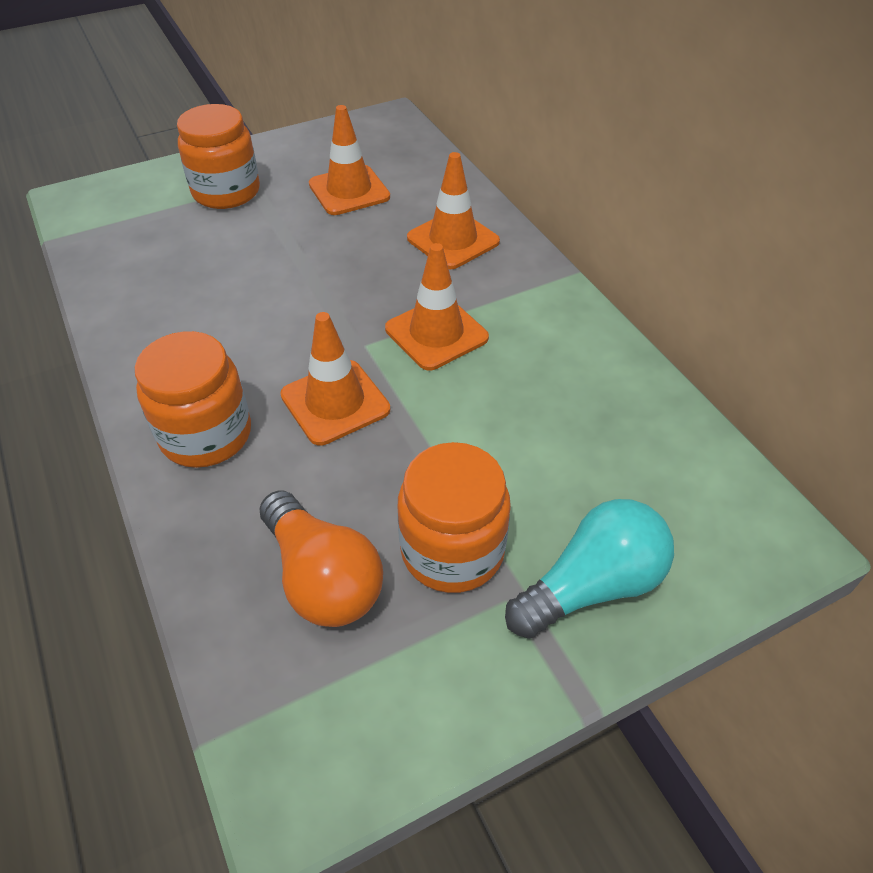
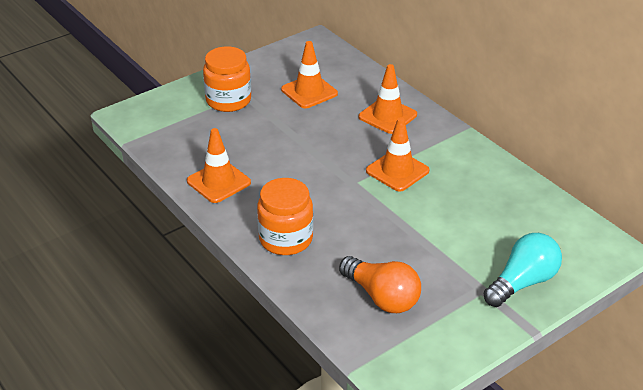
camera: 10 degrees left, 10 degrees down
orange traffic cone [280,312,390,446] -> orange traffic cone moved to [187,128,251,203]
orange jar [398,442,511,593] -> none

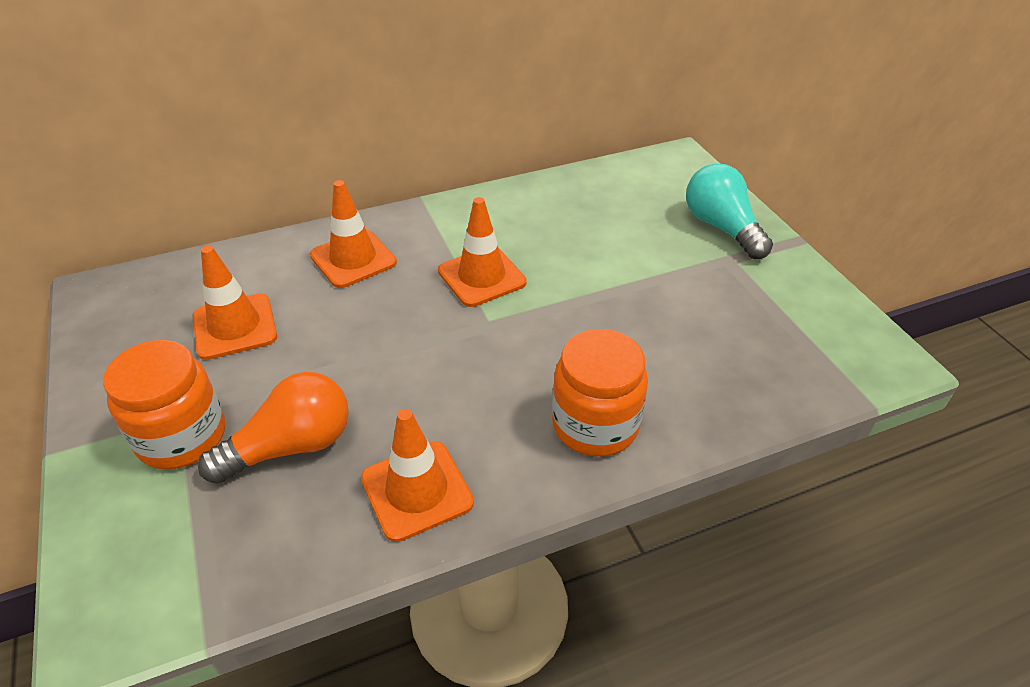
camera: 75 degrees left, 5 degrees up
orange light bulb [339,256,421,313] -> orange light bulb moved to [198,372,349,484]

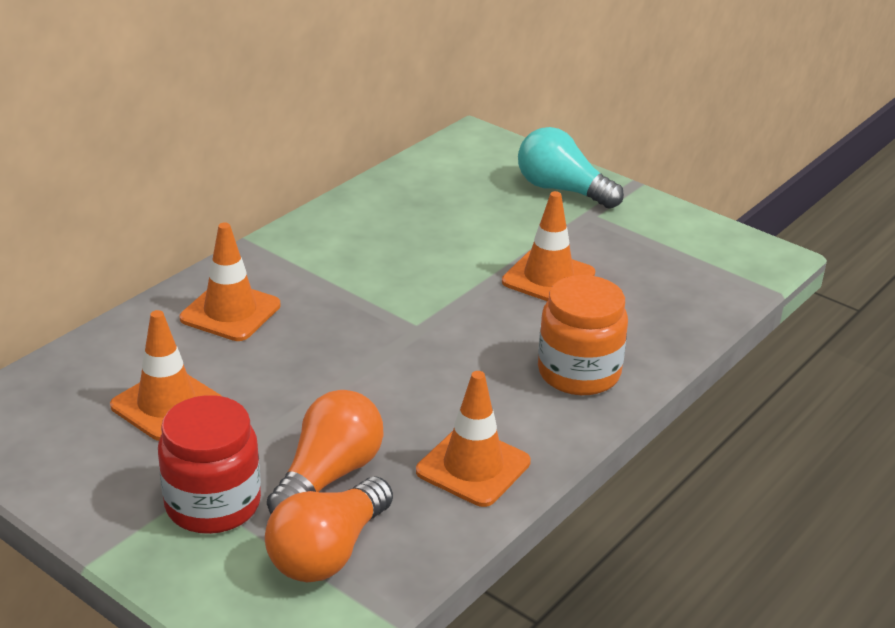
camera: 30 degrees left, 10 degrees down
orange jar [103,340,225,469] -> red jar [158,395,261,534]
orange traffic cone [438,197,527,307] -> orange traffic cone moved to [502,191,595,301]
none -> orange light bulb [265,477,393,582]

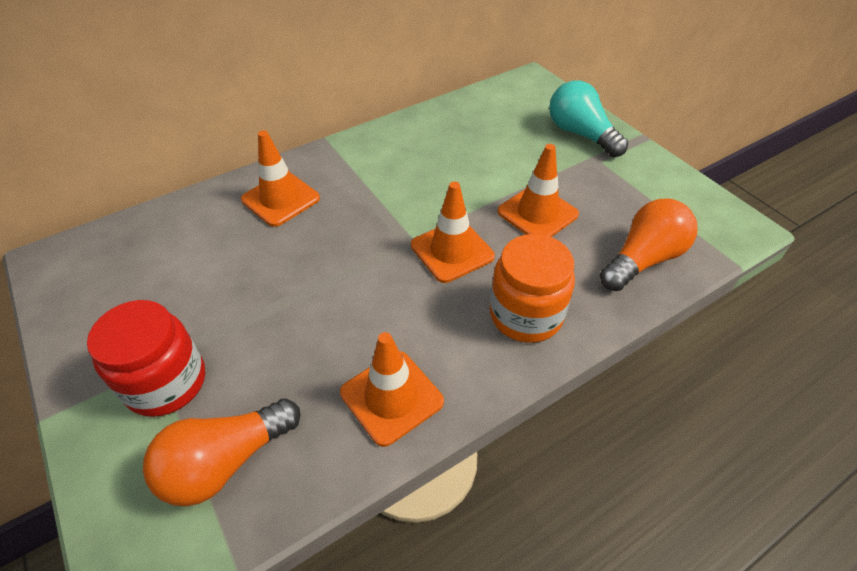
camera: 20 degrees right, 15 degrees up
orange traffic cone [110,310,221,441] -> orange traffic cone moved to [411,182,495,283]
orange light bulb [267,390,384,514] -> orange light bulb moved to [600,199,697,291]

